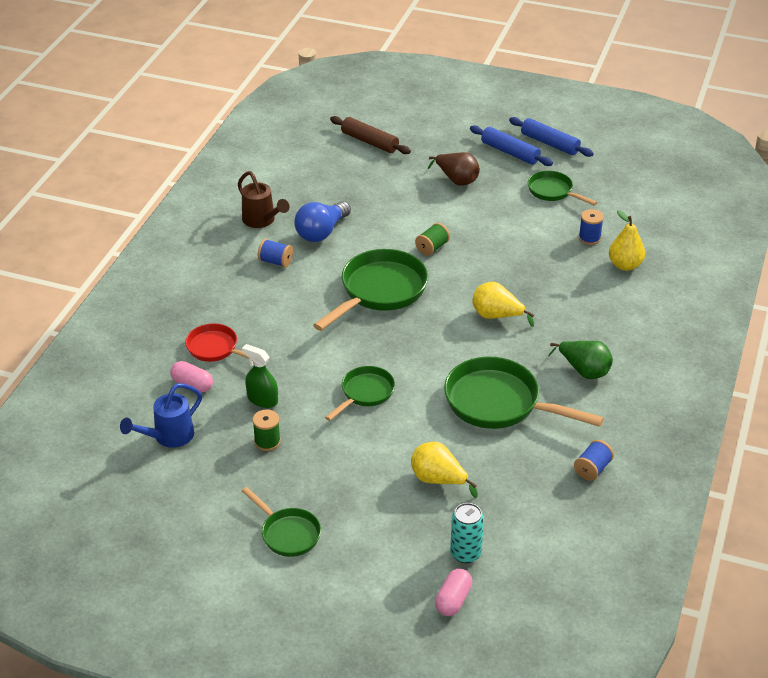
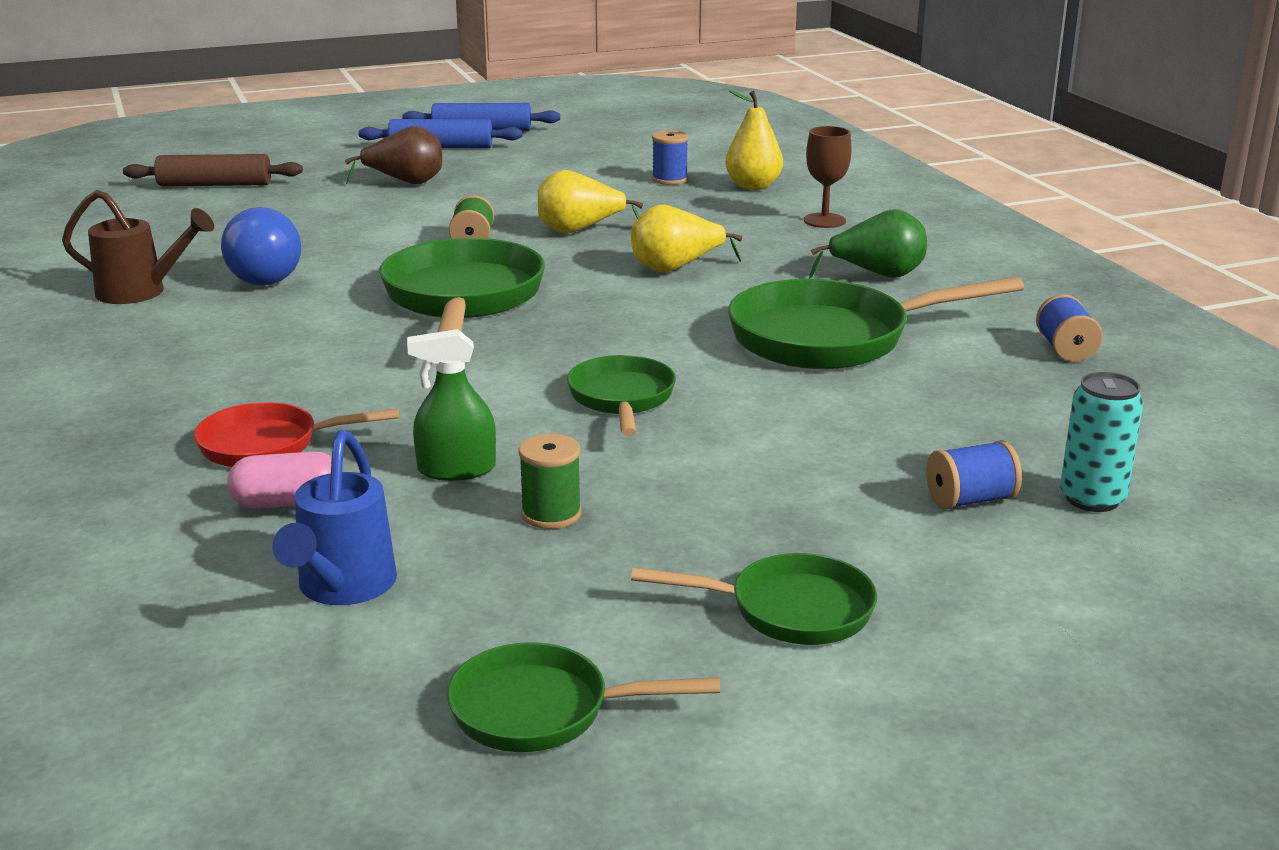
camera: 40 degrees left, 15 degrees down
blue spool [258,239,293,268] -> blue spool moved to [926,440,1022,510]
yellow pear [411,442,478,498] -> yellow pear moved to [538,170,643,234]
pink capsule [435,569,472,616] -> none
green pan [528,171,597,205] -> green pan moved to [447,642,720,752]
none -> brown goblet [804,126,852,228]

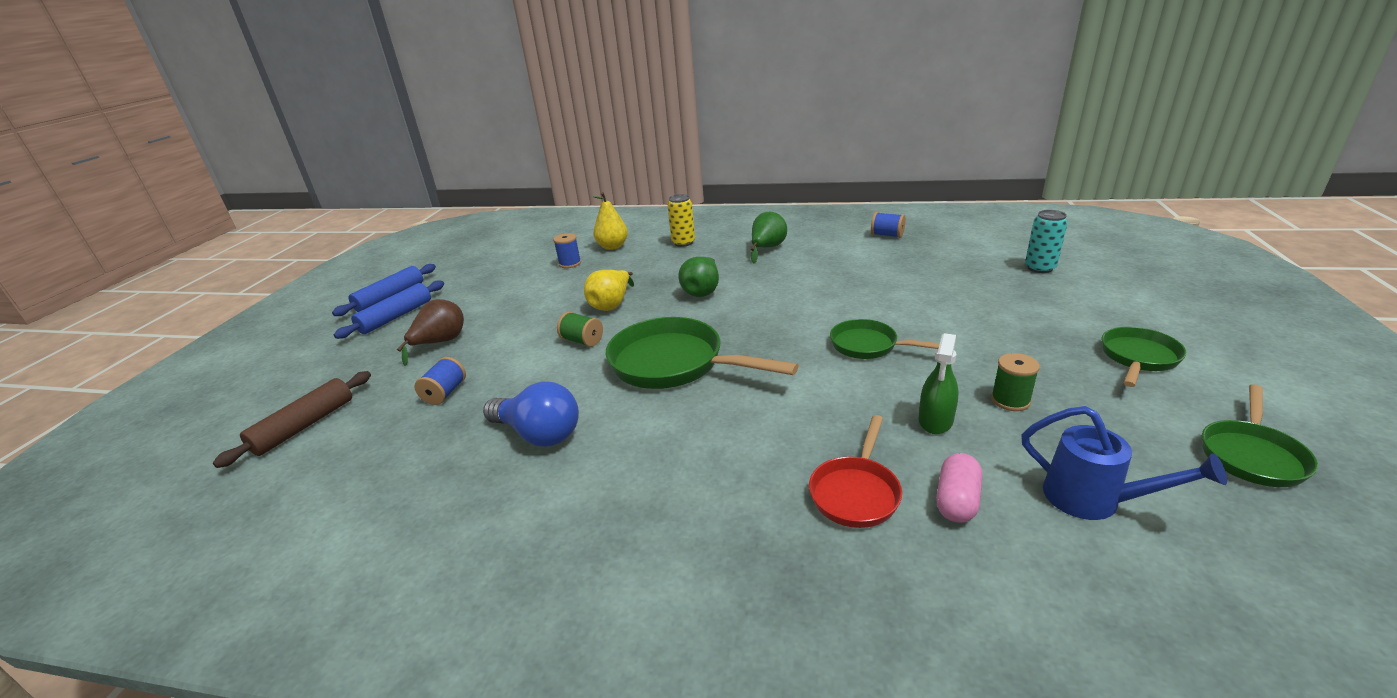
camera: 55 degrees left, 5 degrees up
brown watering can [62,190,214,304] -> none
yellow pear [631,205,742,273] -> green pear [679,257,719,297]
green pan [728,277,1024,369] -> none
brown goblet [804,126,852,228] -> yellow can [667,194,695,247]
blue spool [926,440,1022,510] -> blue spool moved to [414,357,466,405]

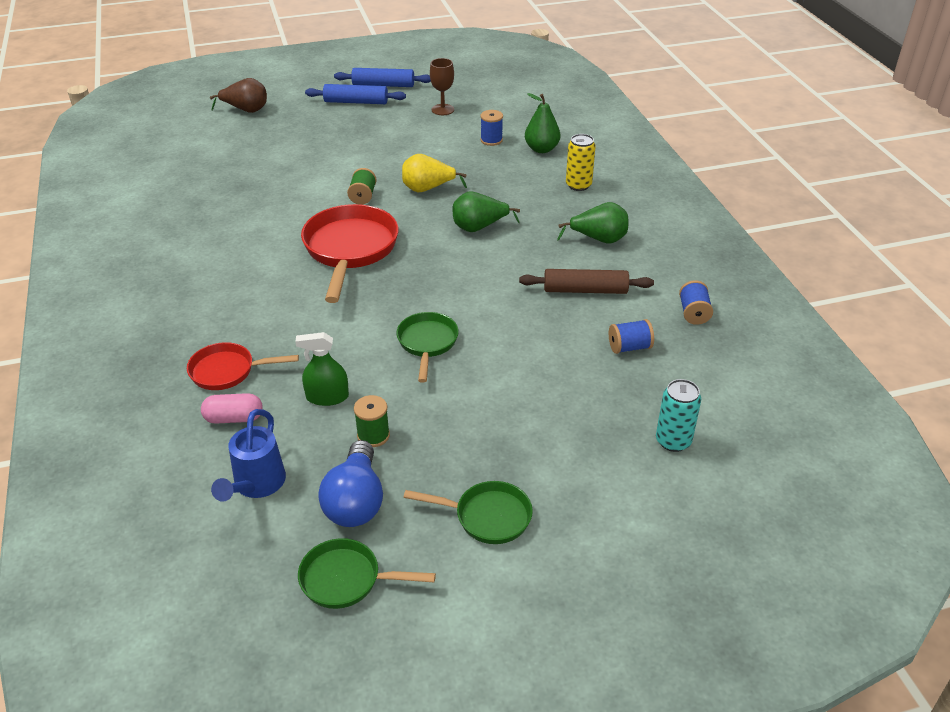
camera: 60 degrees right, 10 degrees up
brown rolling pin [213,371,371,468] -> brown rolling pin moved to [519,269,654,294]
brown pear [397,299,464,366] -> brown pear moved to [210,78,267,113]
blue spool [414,357,466,405] -> blue spool moved to [609,319,654,354]
blue light bulb [483,382,579,447] -> blue light bulb moved to [318,440,383,527]
yellow pear [593,192,628,250] -> green pear [525,93,560,153]
green pan [606,317,799,389] -> red pan [301,204,399,303]
none -> brown goblet [430,58,454,115]

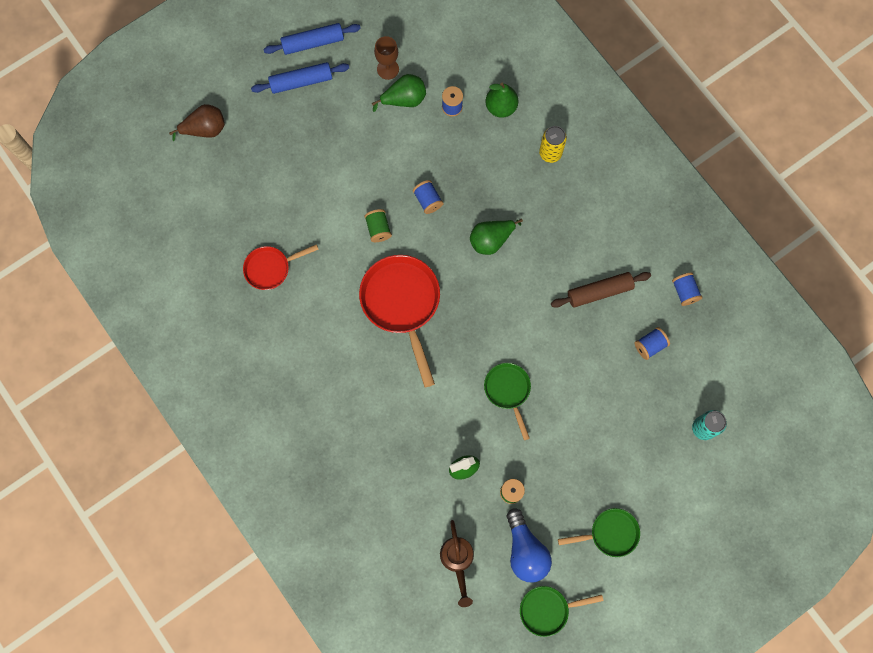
camera: 20 degrees left, 35 degrees up
red pan [187,342,299,390] -> red pan moved to [243,244,319,290]
pink capsule [201,393,263,424] -> none
blue watering can [211,409,286,501] -> brown watering can [440,520,474,607]
yellow pear [402,154,467,192] -> blue spool [413,180,443,214]
green pear [557,202,628,243] -> green pear moved to [372,74,426,112]

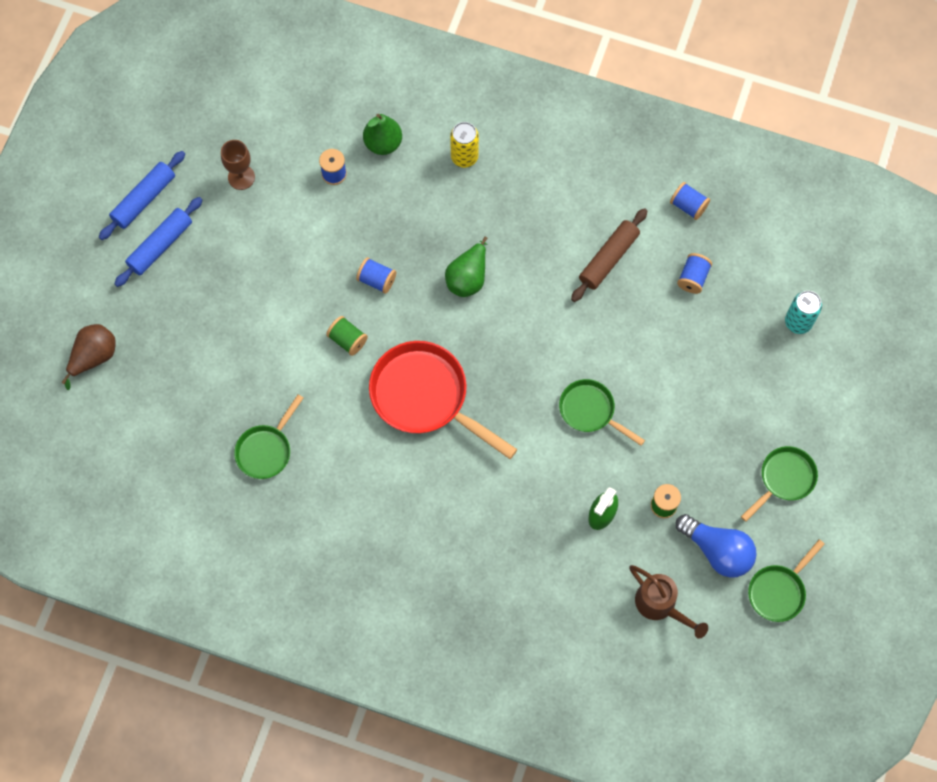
camera: 35 degrees left, 5 degrees down
red pan [243,244,319,290] -> green pan [234,394,303,479]
green pear [372,74,426,112] -> none

